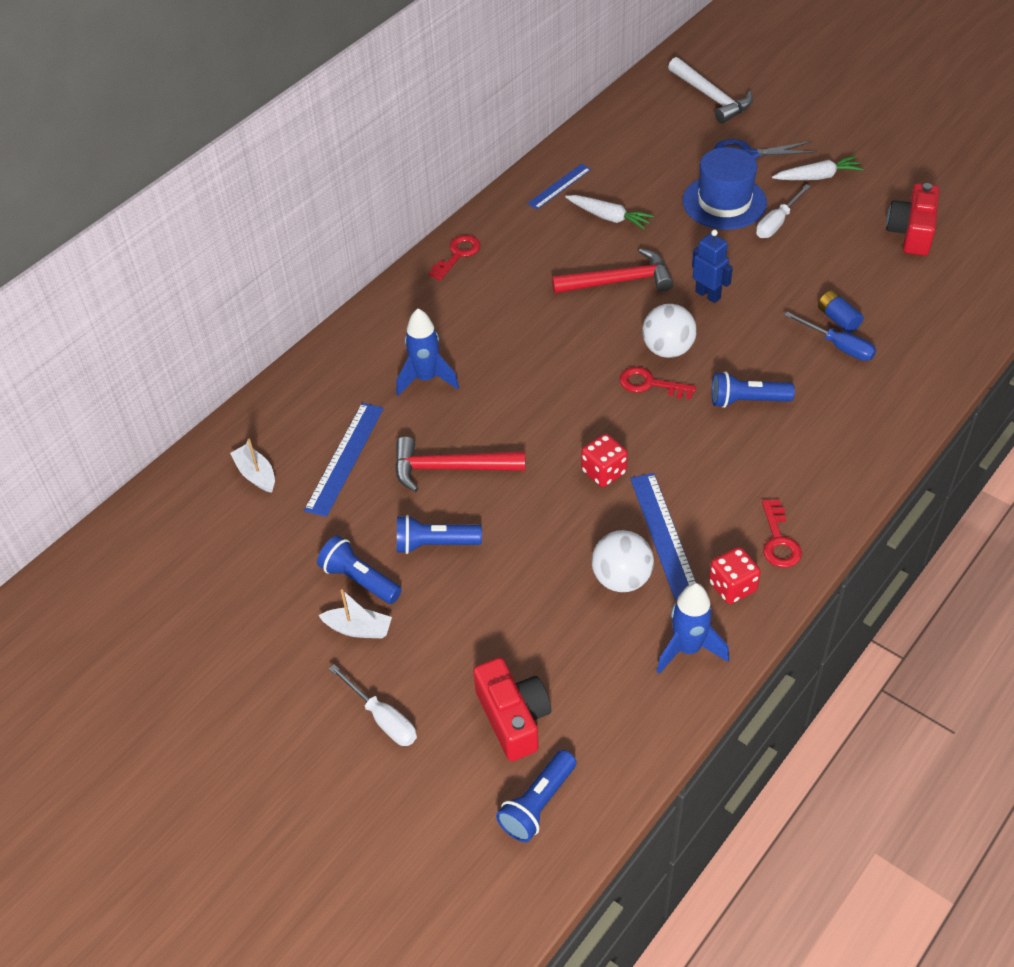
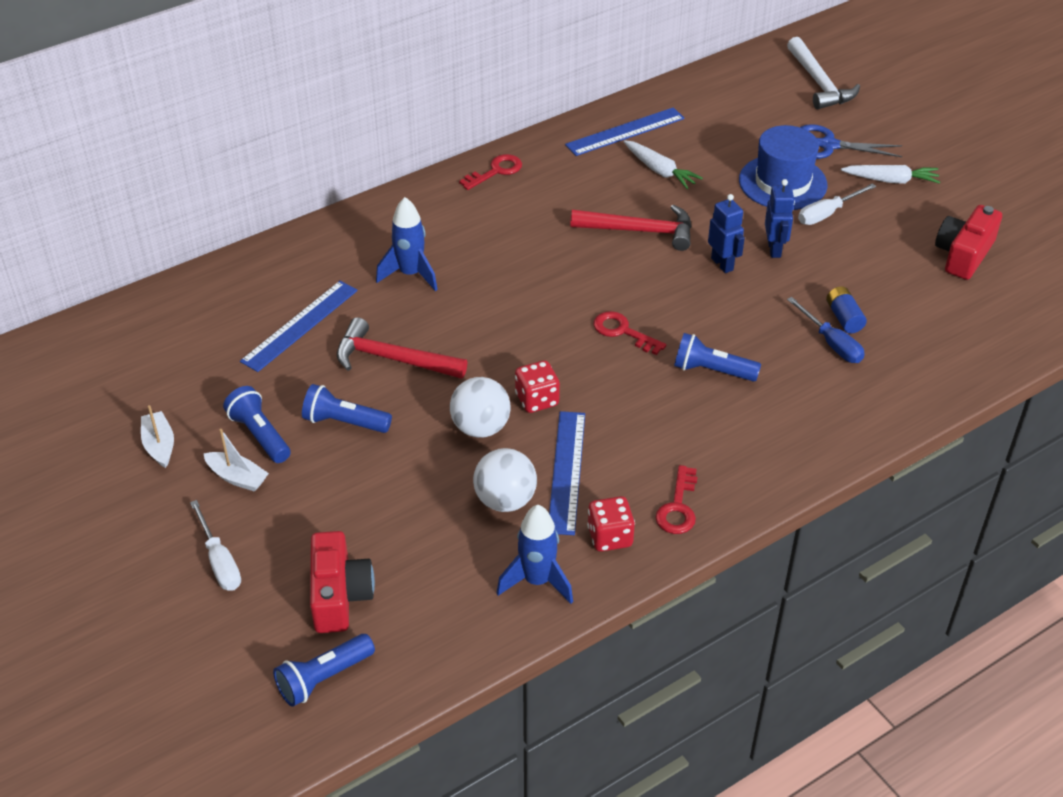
camera: 15 degrees right, 5 degrees down
white boat [230,439,275,493] -> white boat moved to [141,405,174,468]
blue ruler [527,164,591,209] -> blue ruler [565,107,685,156], size x1.52
white ball [642,304,697,358] -> white ball moved to [450,377,510,438]
none -> blue robot [765,179,795,258]

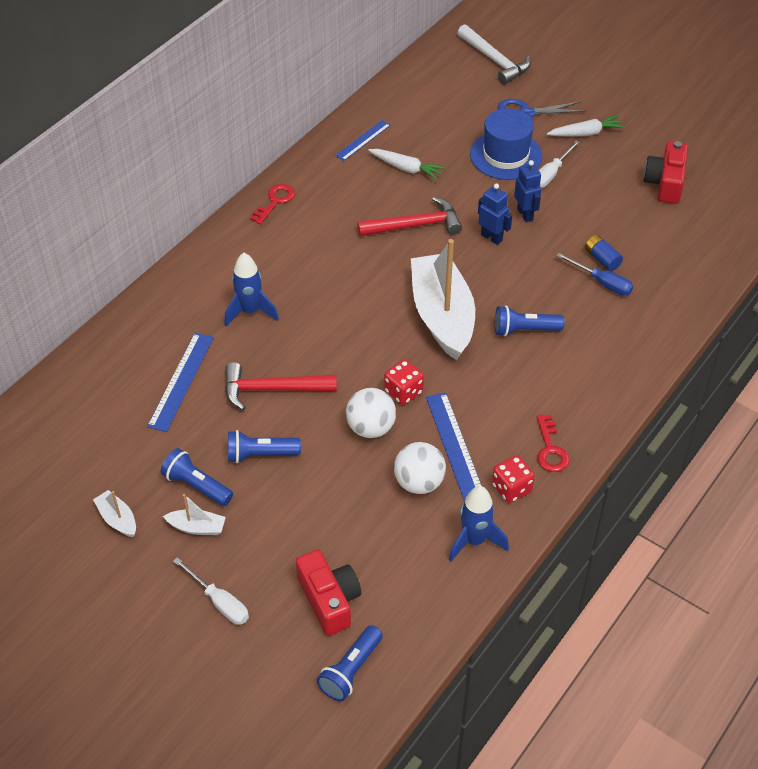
camera: 20 degrees left, 5 degrees up
blue ruler [565,107,685,156] -> blue ruler [335,120,391,161], size x0.66
red key [593,311,666,355] -> white boat [411,239,475,360]

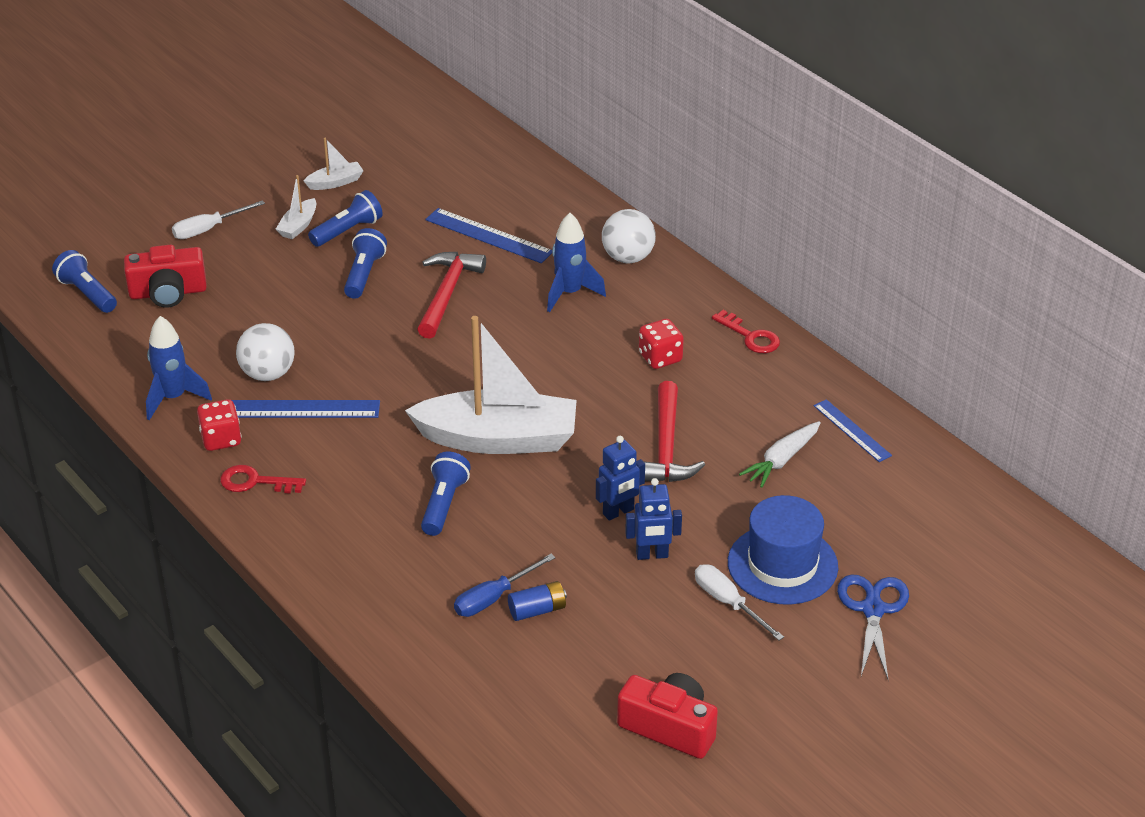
camera: 105 degrees right, 10 degrees down
white ball [346,388,396,438] -> white ball moved to [602,209,656,263]
red dice [384,360,424,405] -> red dice moved to [639,319,684,369]
white hammer [457,24,531,85] -> none
white carrot [547,115,625,136] -> none

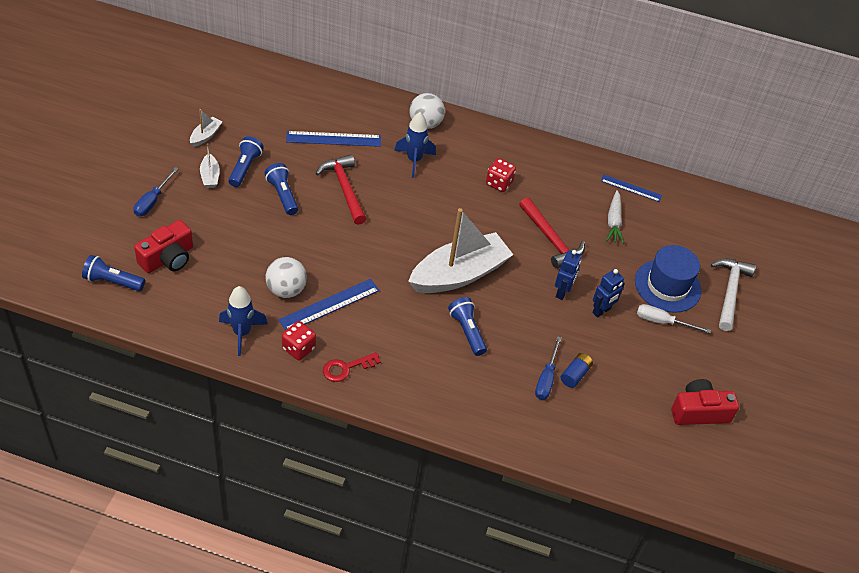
camera: 40 degrees left, 10 degrees up
white screwdriver [172,200,265,239] -> blue screwdriver [133,167,179,216]
red key [712,310,780,353] -> none
blue scissors [837,574,909,679] -> white hammer [711,259,756,331]

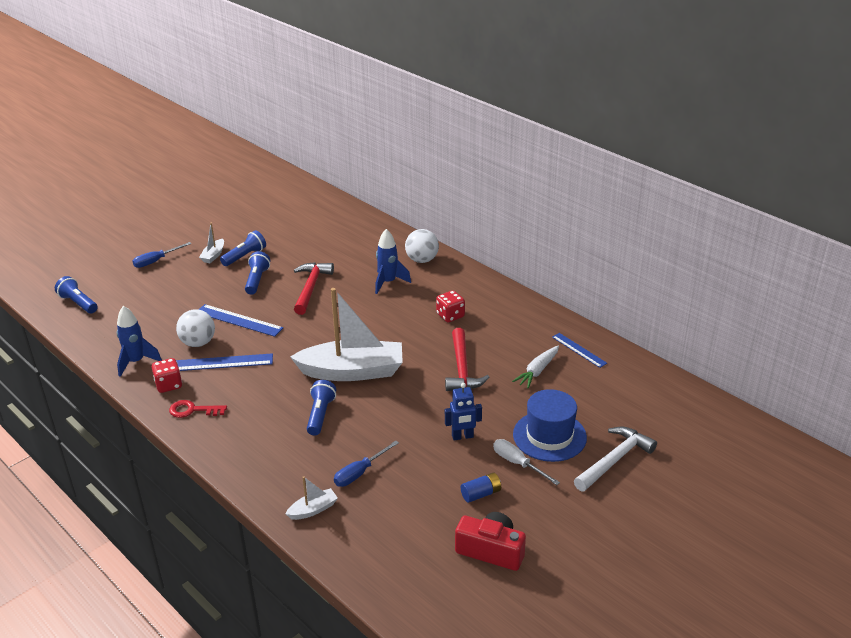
camera: 35 degrees right, 15 degrees down
red camera [134,220,193,273] -> none
white boat [190,109,222,147] -> white boat moved to [286,476,338,520]
blue ruler [286,131,381,147] -> blue ruler moved to [199,304,283,337]
blue robot [555,250,582,300] -> none
blue battery [561,353,593,388] -> blue battery moved to [461,473,501,503]

